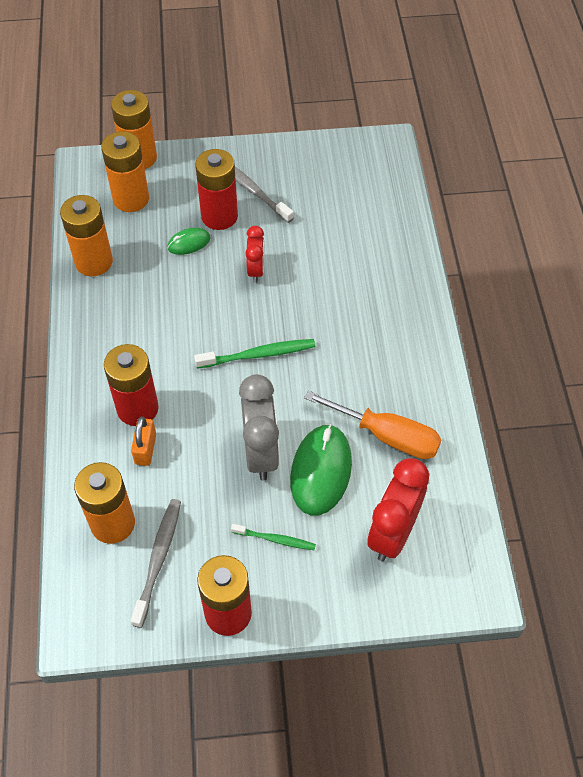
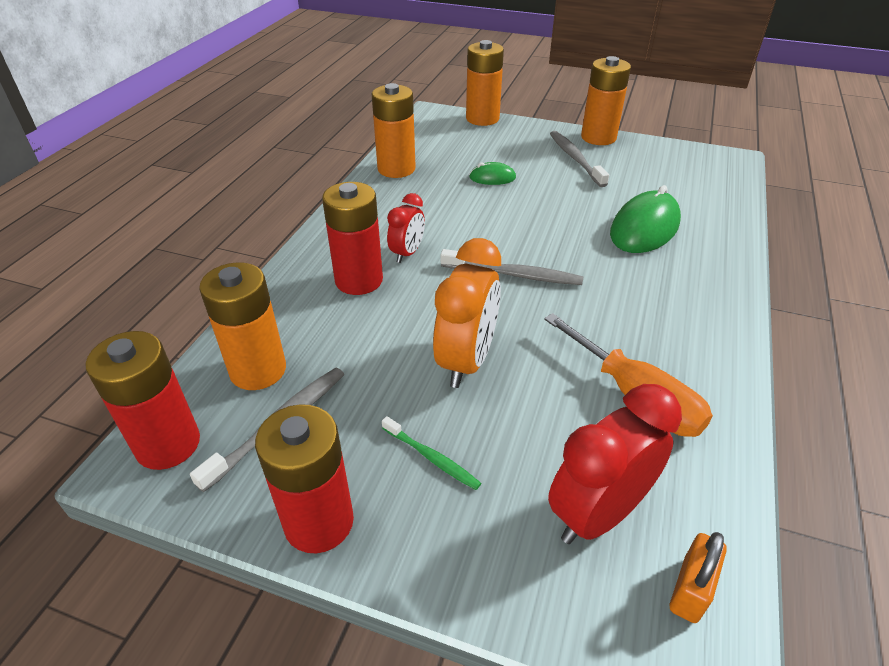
camera: 25 degrees right, 15 degrees down
orange battery [101,131,149,212] -> orange battery moved to [581,56,631,145]
orange padlock [131,416,156,466] -> orange padlock moved to [670,532,727,623]
green toothbrush [194,339,316,369] -> grey toothbrush [441,249,583,285]
red battery [195,149,238,230] -> red battery moved to [85,331,200,470]
grey clock [239,374,280,481] -> orange clock [433,238,501,388]
red clock [245,226,264,283] -> red clock moved to [387,193,425,263]
green mouse [290,424,352,516] -> green mouse moved to [610,185,681,253]

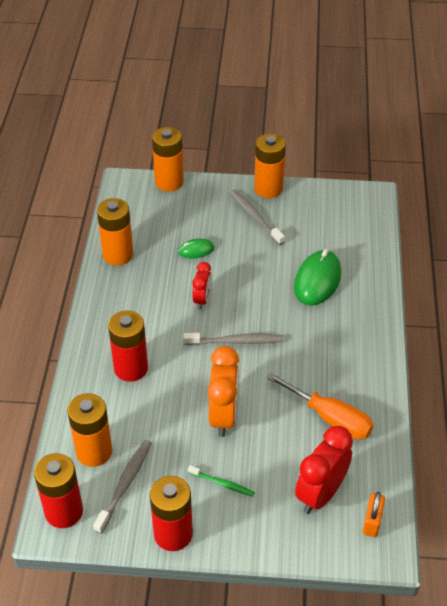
camera: 15 degrees left, 5 degrees up
red clock [387,193,425,263] -> red clock moved to [192,262,212,309]

